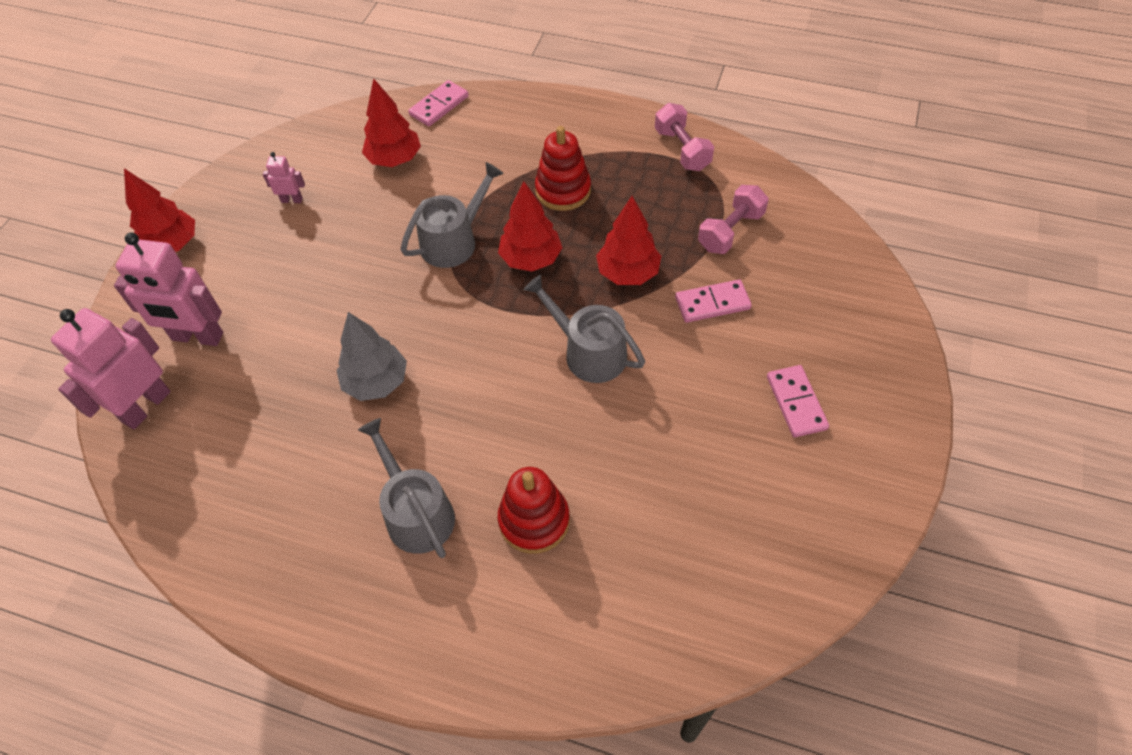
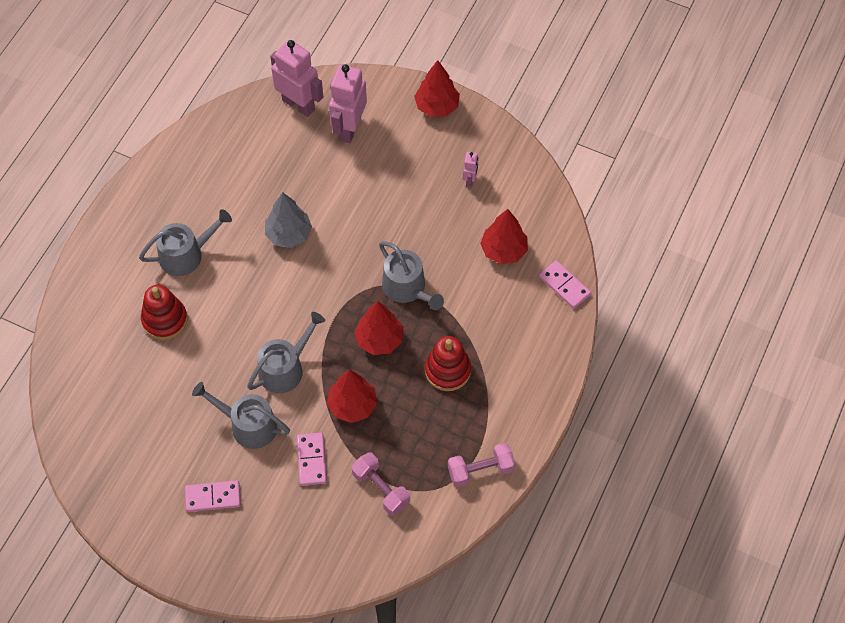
camera: 95 degrees right, 5 degrees up
none -> grey watering can [192,382,290,449]

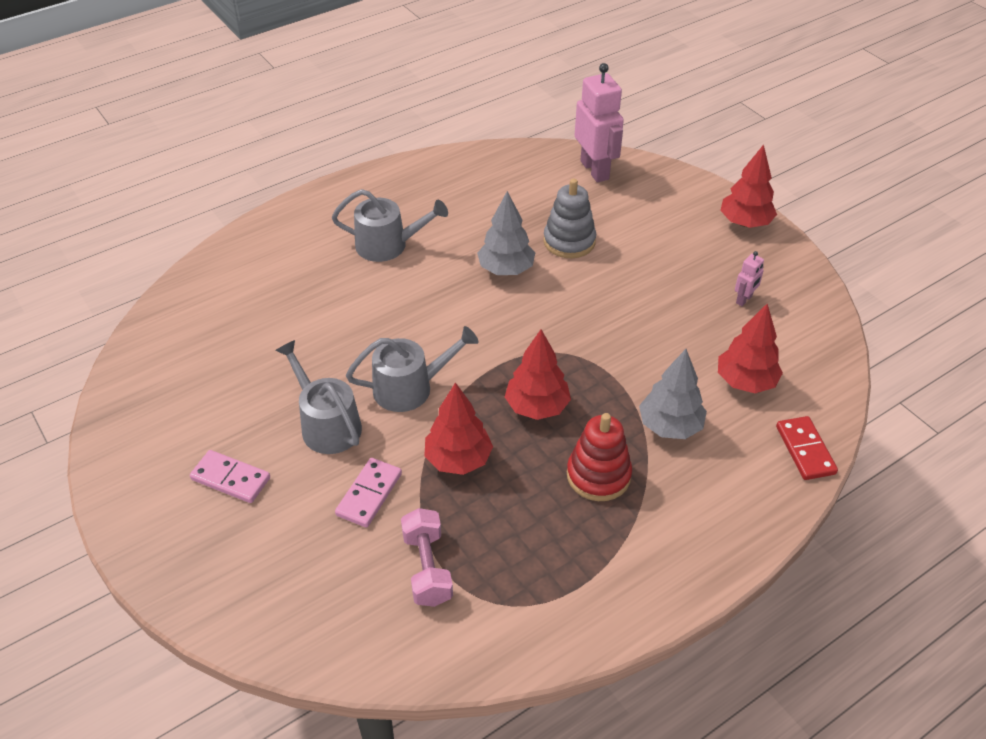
camera: 30 degrees right, 15 degrees down
red stacking toy [141,285,188,340] -> none
pink robot [329,64,367,143] -> none
grey watering can [379,241,444,310] -> none
pink dumbbell [448,443,515,487] -> none
pink domino [539,260,591,309] -> red domino [776,416,838,480]
none -> grey stacking toy [543,179,596,258]
none -> grey tree [639,349,707,439]

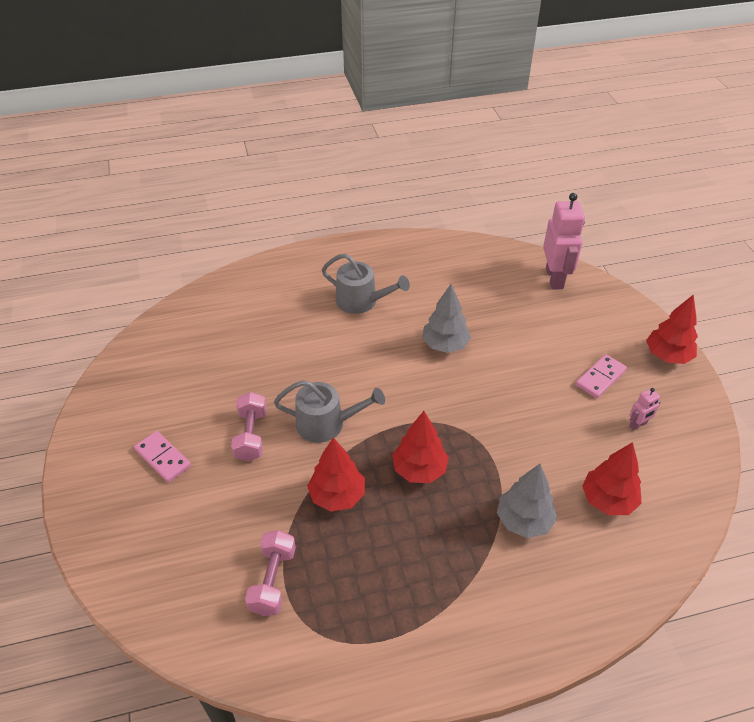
camera: 20 degrees right, 0 degrees up
grey watering can [275,340,362,454] -> pink dumbbell [231,392,267,462]
pink domino [335,458,402,527] -> pink domino moved to [576,354,627,398]
grey stacking toy [543,179,596,258] -> none
red stacking toy [567,413,632,501] -> none
red domino [776,416,838,480] -> none

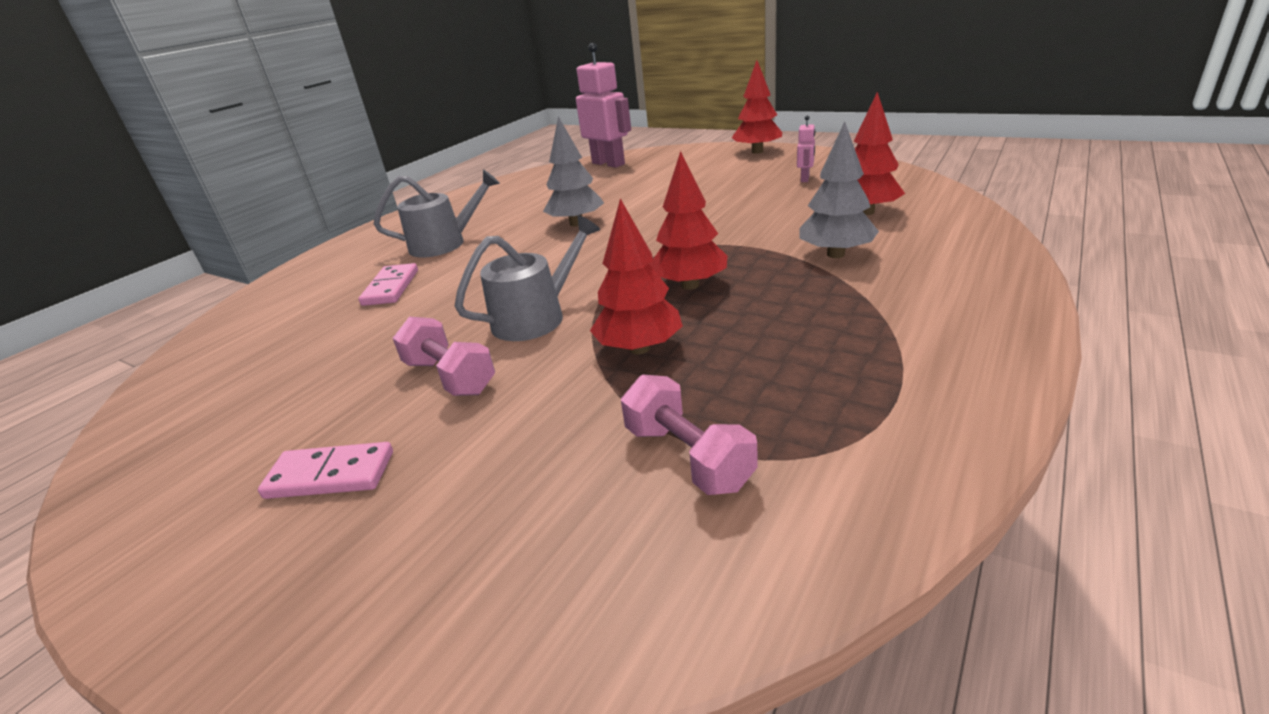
camera: 40 degrees left, 15 degrees down
pink domino [576,354,627,398] -> pink domino moved to [359,263,418,306]

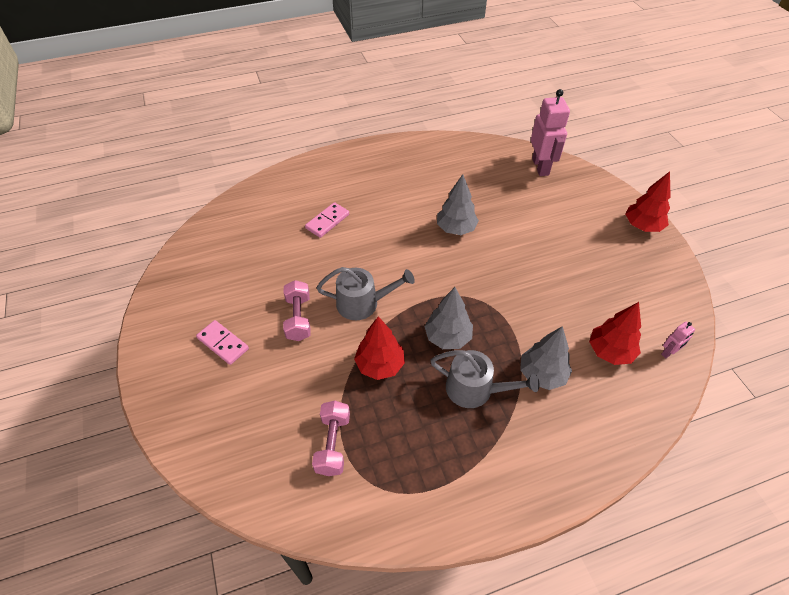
camera: 35 degrees right, 20 degrees up
grey watering can [374,170,500,257] -> grey watering can moved to [430,350,539,408]
red tree [649,151,727,290] -> grey tree [424,287,473,349]
pink robot [797,115,816,182] -> pink robot moved to [661,322,695,358]

